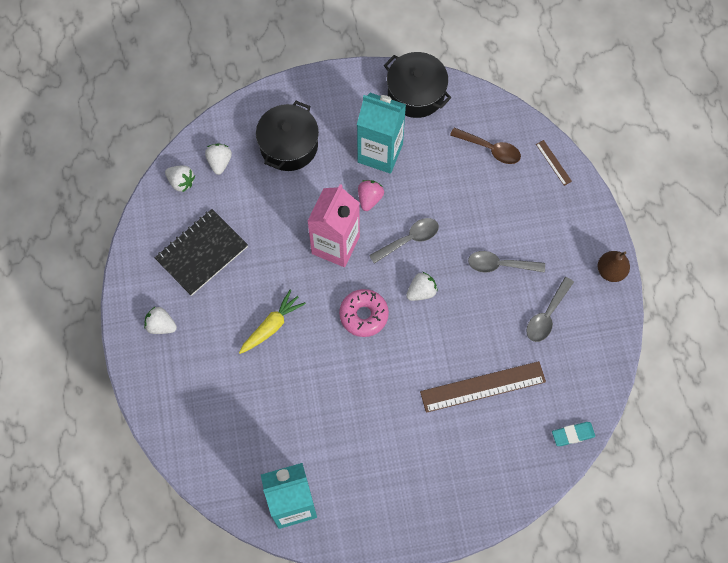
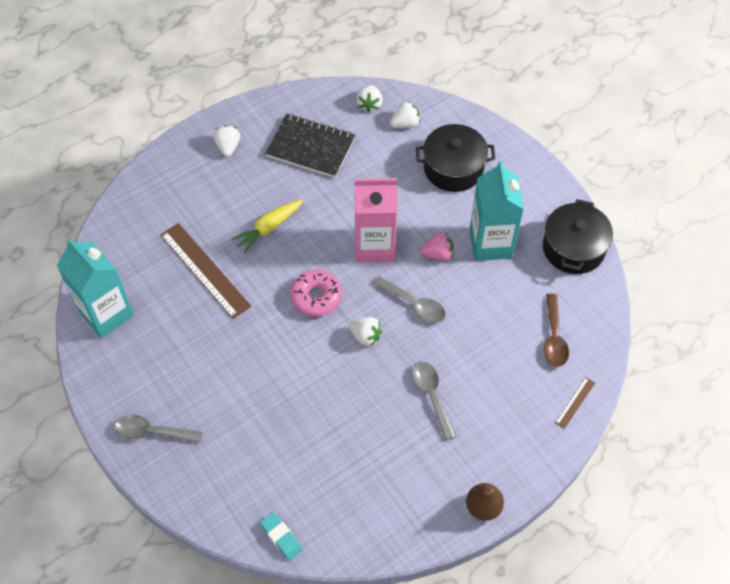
camera: 65 degrees right, 10 degrees down
yellow carrot [239,290,306,354] -> yellow carrot turned 120 degrees clockwise [231,200,303,253]
brown ruler [420,361,546,413] -> brown ruler moved to [160,223,251,319]
grey spoon [526,277,574,342] -> grey spoon moved to [114,415,203,443]

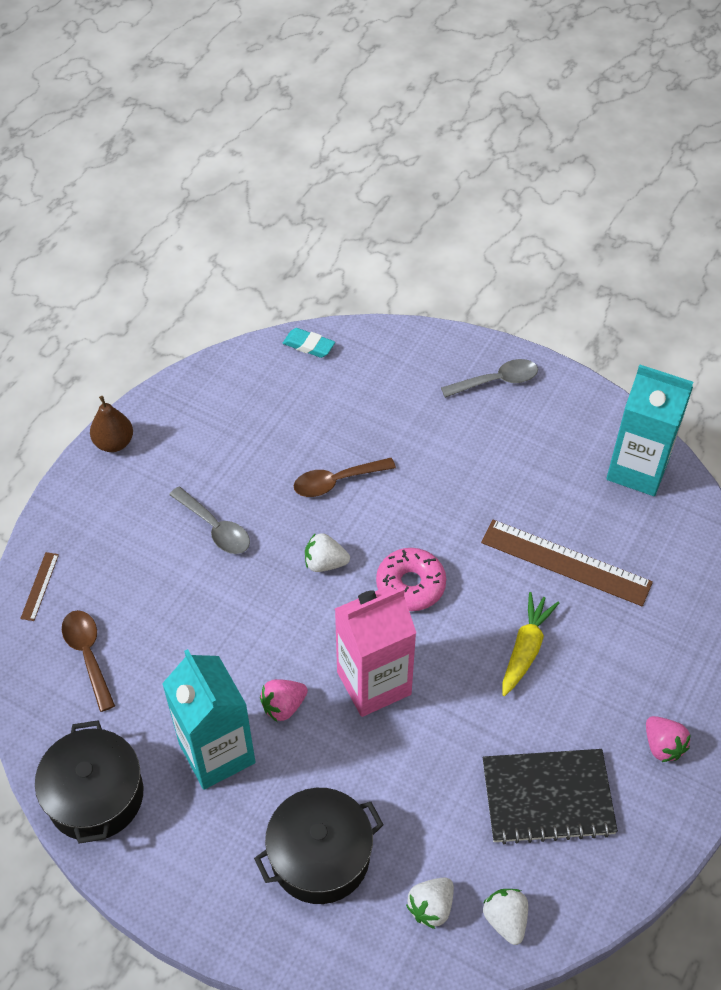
camera: 155 degrees right, 5 degrees down
white strawberry [213,125,240,157] -> pink strawberry [646,716,691,762]
grey spoon [373,276,446,323] -> none
none -> brown spoon [294,458,396,497]

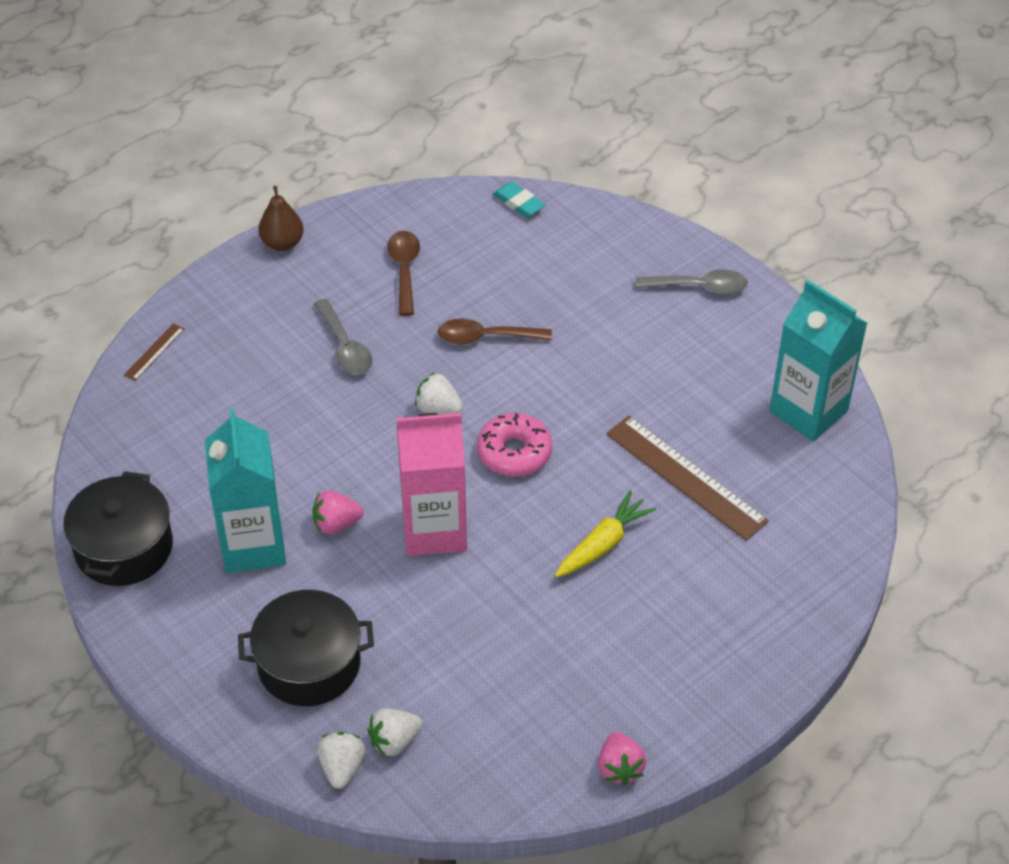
camera: 20 degrees right, 5 degrees down
brown spoon [62,610,115,712] -> brown spoon moved to [387,231,420,316]
black notebook [483,749,618,844] -> none
white strawberry [483,889,528,945] -> white strawberry moved to [317,732,366,789]
pink strawberry [646,716,691,762] -> pink strawberry moved to [598,732,646,785]

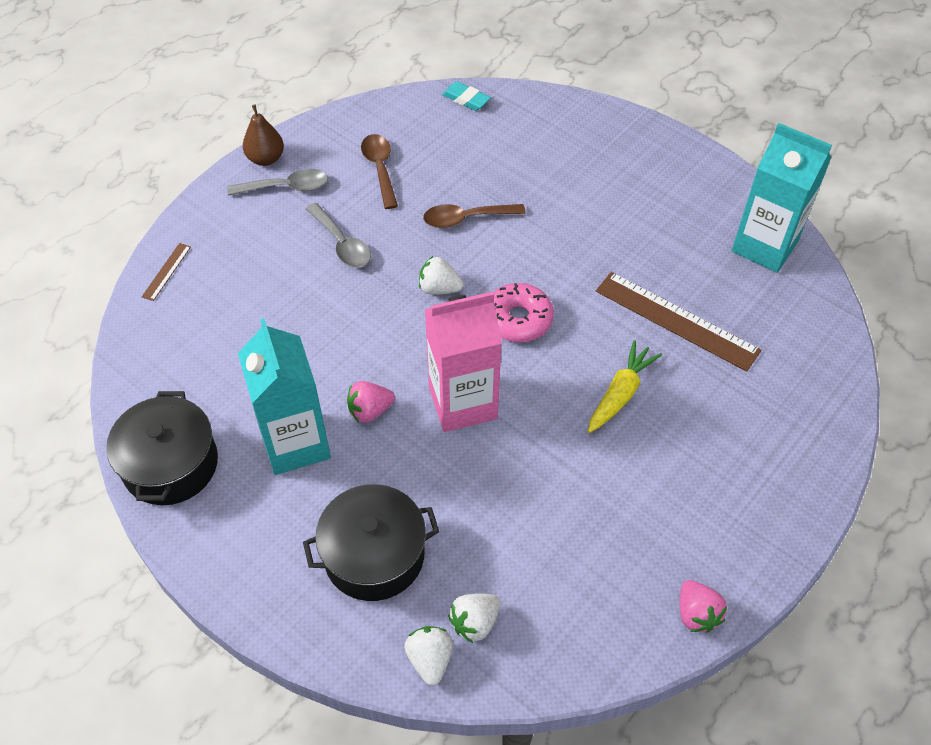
camera: 10 degrees left, 5 degrees up
grey spoon [636,269,748,294] -> grey spoon moved to [227,169,328,196]

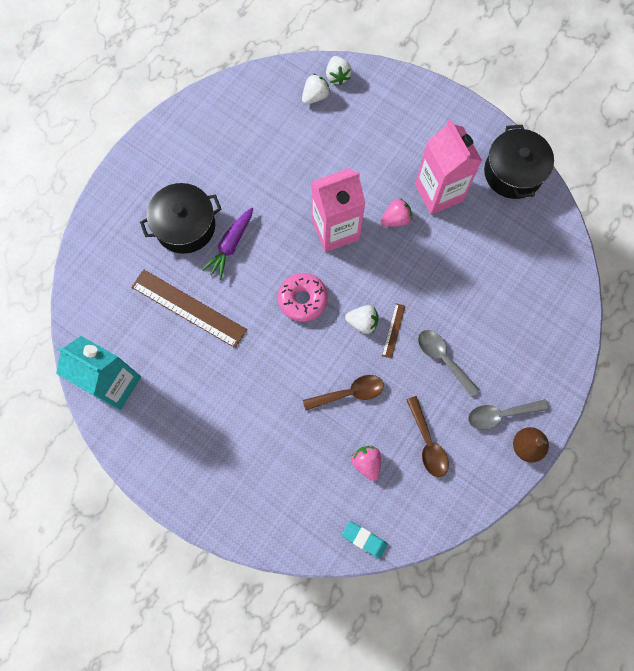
camera: 175 degrees right, 20 degrees up
brown ruler [142,243,191,301] -> brown ruler moved to [382,303,405,359]
turquoise carton [238,318,331,475] -> pink carton [415,119,482,215]
black pot [303,484,439,601] -> black pot moved to [140,183,221,254]
yellow carrot [588,340,662,433] -> purple carrot [202,208,253,280]
pink strawberry [680,580,727,632] -> pink strawberry moved to [352,446,381,481]

